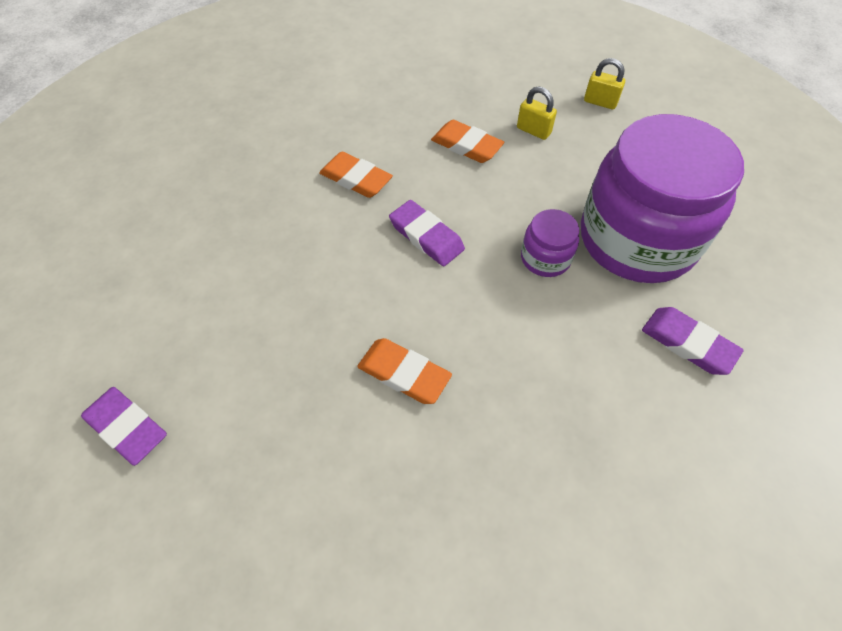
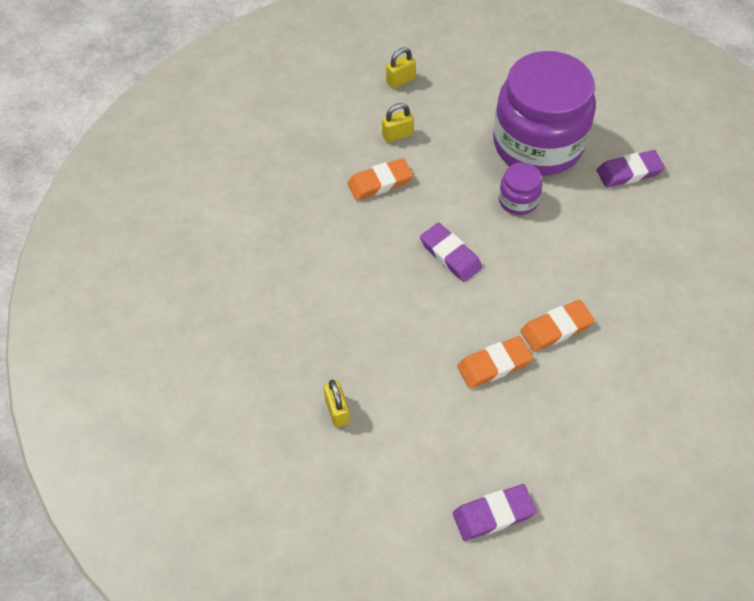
camera: 55 degrees left, 0 degrees up
orange eraser [319,152,393,198] -> orange eraser moved to [457,336,533,389]
purple eraser [389,200,465,266] -> purple eraser turned 60 degrees clockwise [420,223,482,282]
none -> yellow padlock [323,380,350,427]

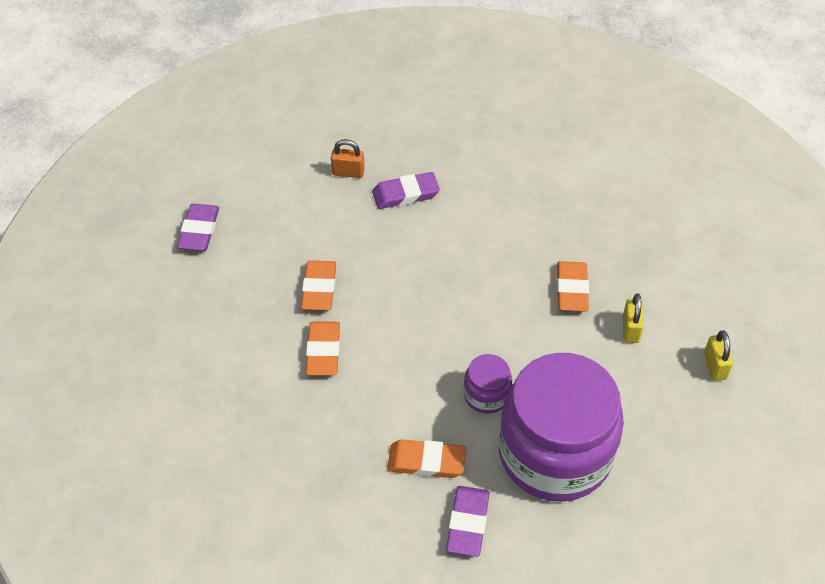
camera: 115 degrees right, 5 degrees down
yellow padlock [323,380,350,427] -> orange padlock [331,139,365,178]
purple eraser [420,223,482,282] -> purple eraser moved to [372,172,440,209]
none -> orange eraser [387,439,466,478]

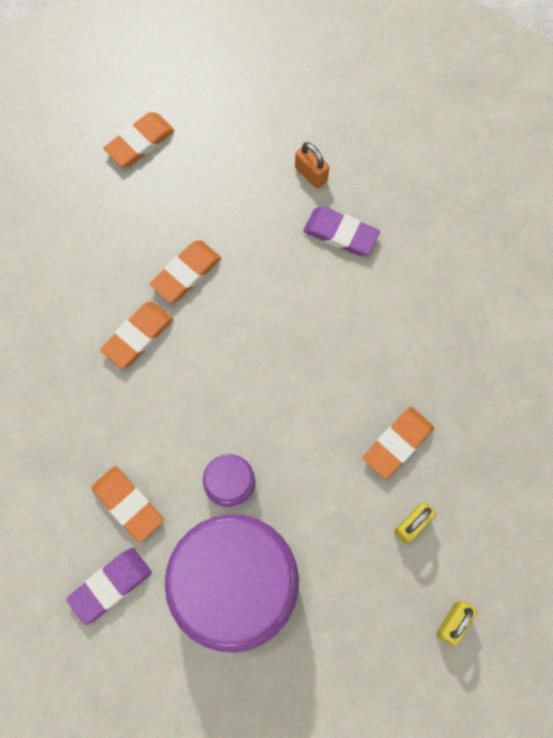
camera: 40 degrees right, 20 degrees up
purple eraser [177,204,219,251] -> orange eraser [103,112,175,167]

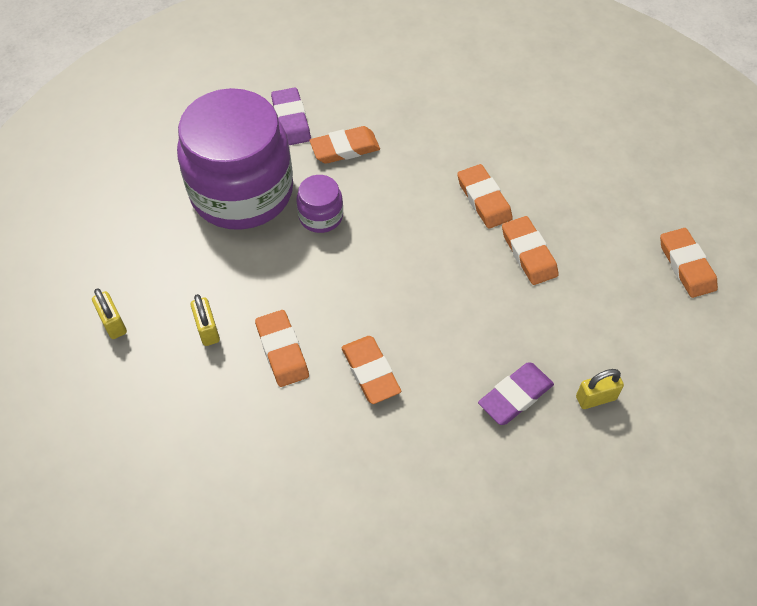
camera: 115 degrees right, 15 degrees down
orange padlock [295,142,329,189] -> yellow padlock [576,369,624,409]
none -> orange eraser [341,336,401,404]

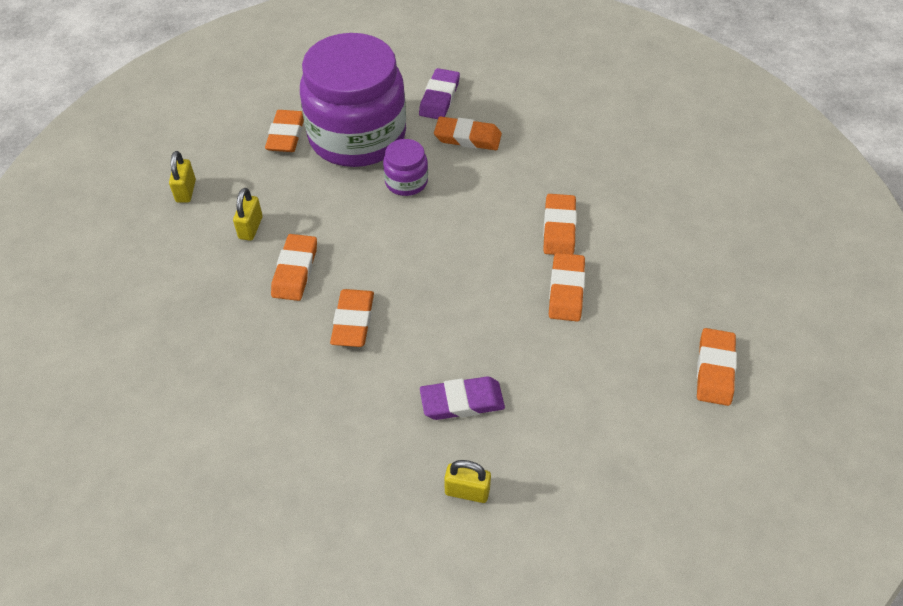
camera: 30 degrees right, 5 degrees down
yellow padlock [576,369,624,409] -> yellow padlock moved to [444,460,491,503]
none -> orange eraser [265,110,304,152]

